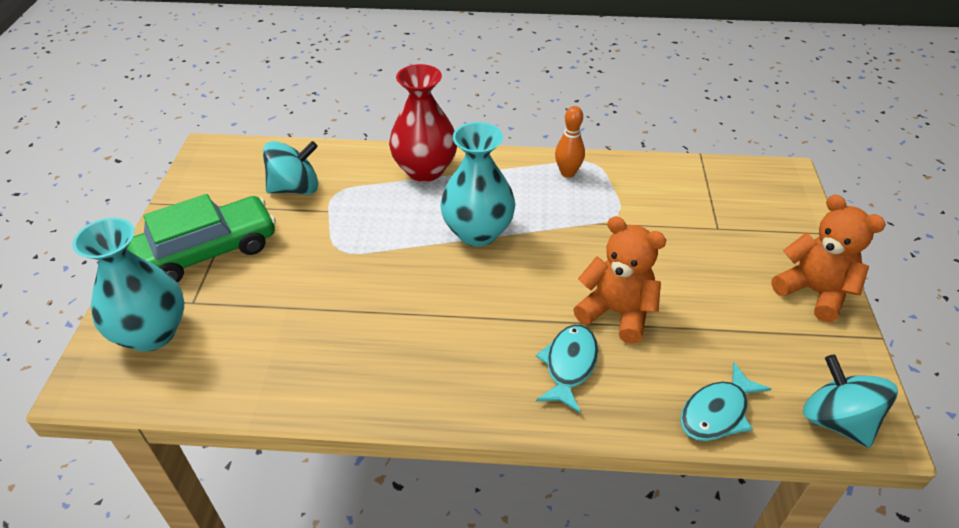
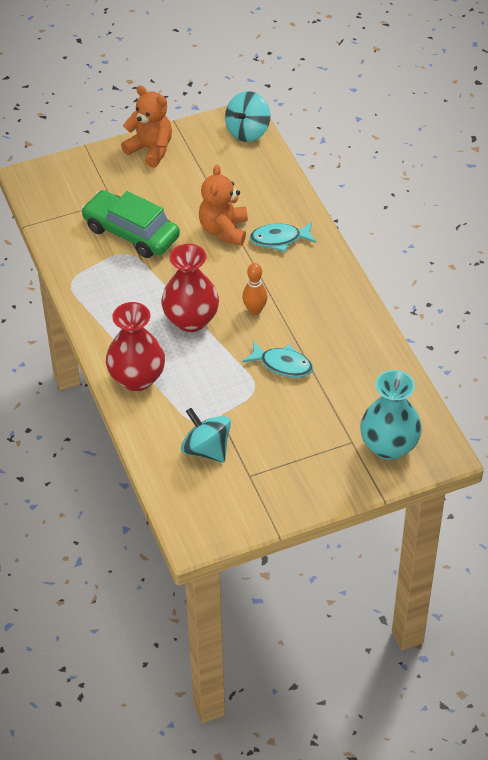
camera: 115 degrees left, 5 degrees up
green car [127,194,276,283] -> green car moved to [81,190,180,258]
turquoise vase [440,122,515,246] -> red vase [161,244,219,332]
orange bowling pin [555,106,585,178] -> orange bowling pin moved to [242,263,267,315]
turquoise fish [680,362,771,441] -> turquoise fish moved to [242,341,313,378]
orange teddy bear [771,194,886,322] -> orange teddy bear turned 105 degrees clockwise [121,85,172,168]

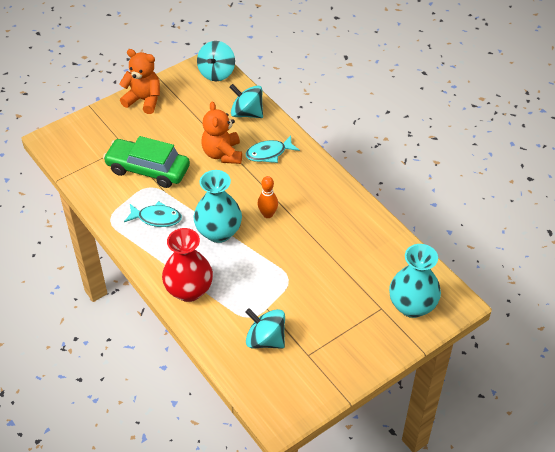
camera: 15 degrees left, 0 degrees up
red vase [161,244,219,332] -> turquoise vase [194,170,242,243]
turquoise fish [242,341,313,378] -> turquoise fish moved to [124,201,182,227]
none -> turquoise spinning top [230,84,263,118]

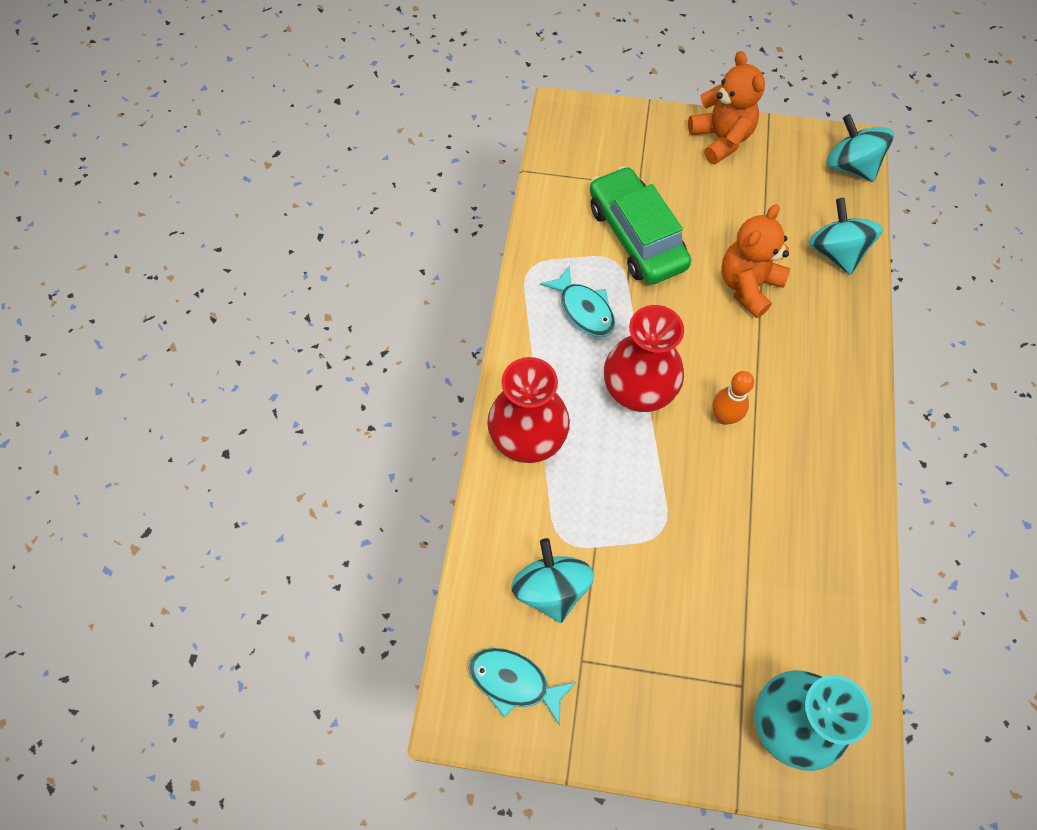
camera: 45 degrees right, 15 degrees up
turquoise vase [194,170,242,243] -> red vase [604,305,684,412]
turquoise spinning top [197,41,235,81] -> turquoise spinning top turned 75 degrees clockwise [826,114,894,182]
turquoise fish [246,135,300,163] -> turquoise fish moved to [468,648,576,726]

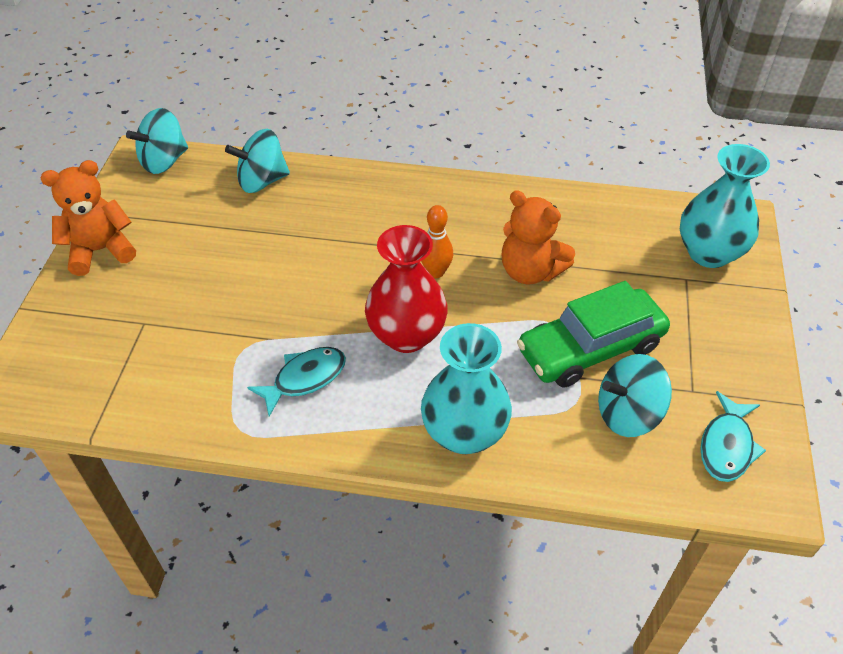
camera: 90 degrees left, 15 degrees down
red vase [487,357,570,463] -> turquoise vase [421,323,512,454]
green car [590,166,691,285] -> green car moved to [517,281,670,387]
orange teddy bear [721,204,790,318] -> orange teddy bear moved to [502,190,575,285]

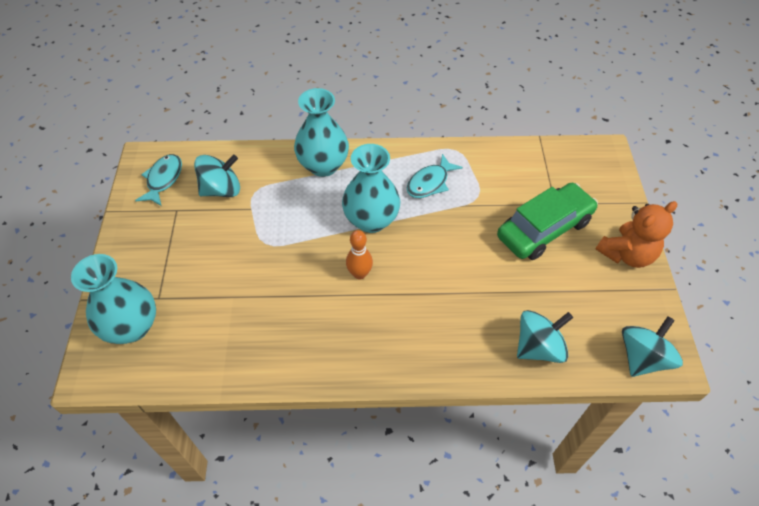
camera: 170 degrees right, 5 degrees up
red vase [365,225,448,353] -> turquoise vase [342,144,400,233]
orange teddy bear [502,190,575,285] -> none
green car [517,281,670,387] -> green car moved to [497,183,598,260]

